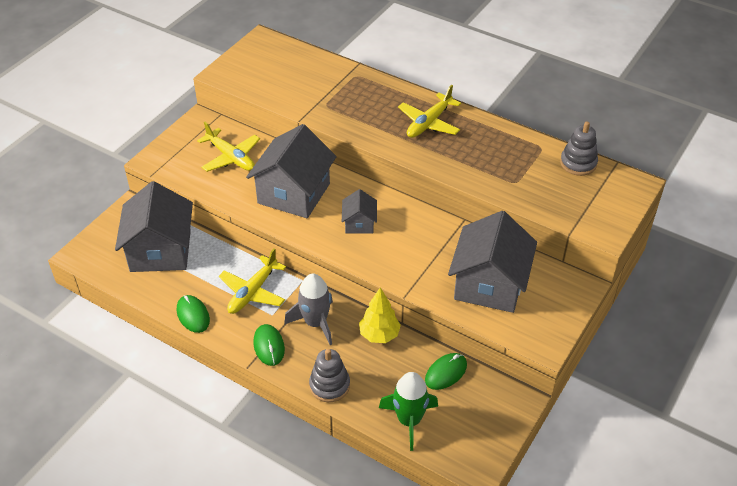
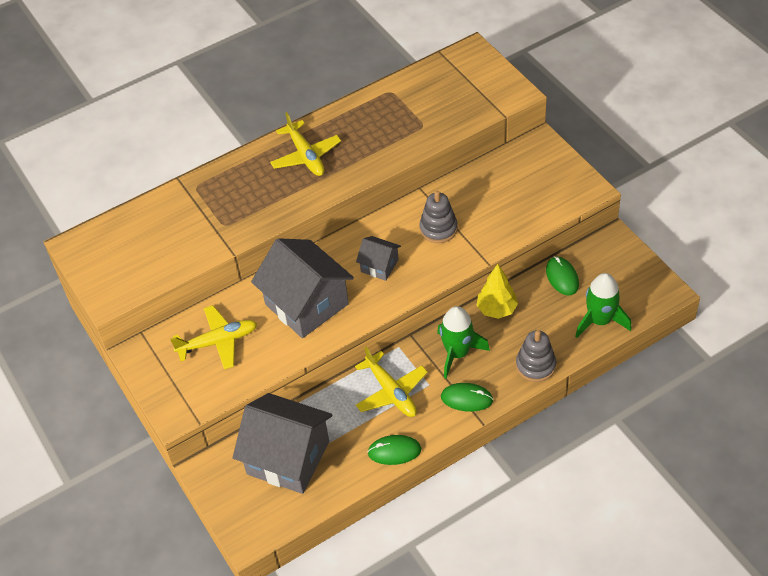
camera: 60 degrees left, 5 degrees up
grey rocket [284,274,333,345] -> green rocket [437,306,490,379]
grey house [448,211,537,313] -> none
grey stacking toy [560,121,598,176] -> grey stacking toy moved to [419,191,458,243]

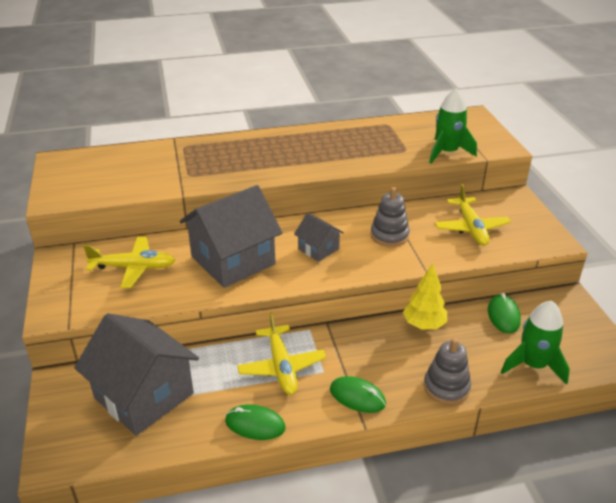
camera: 15 degrees right, 15 degrees down
grey house [251,238,354,338] -> grey house turned 75 degrees clockwise [180,185,282,288]
yellow plane [270,112,341,176] -> yellow plane moved to [435,184,511,246]
green rocket [437,306,490,379] -> green rocket moved to [429,88,477,163]

